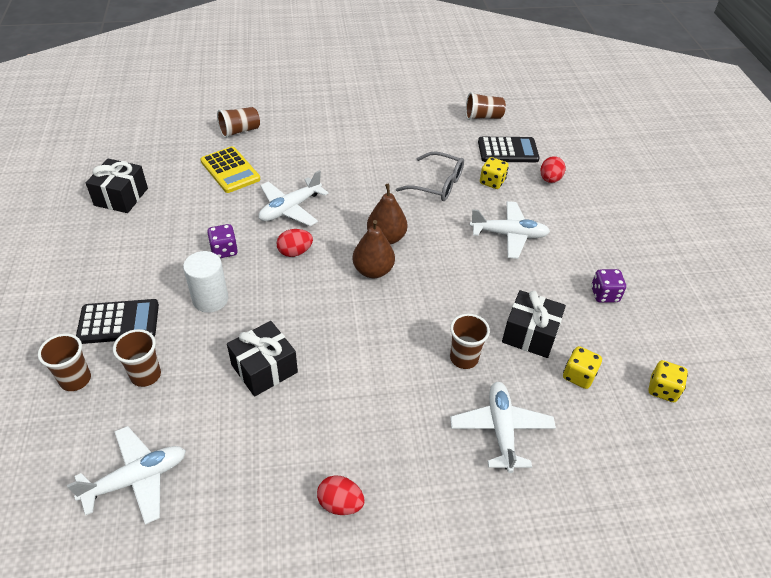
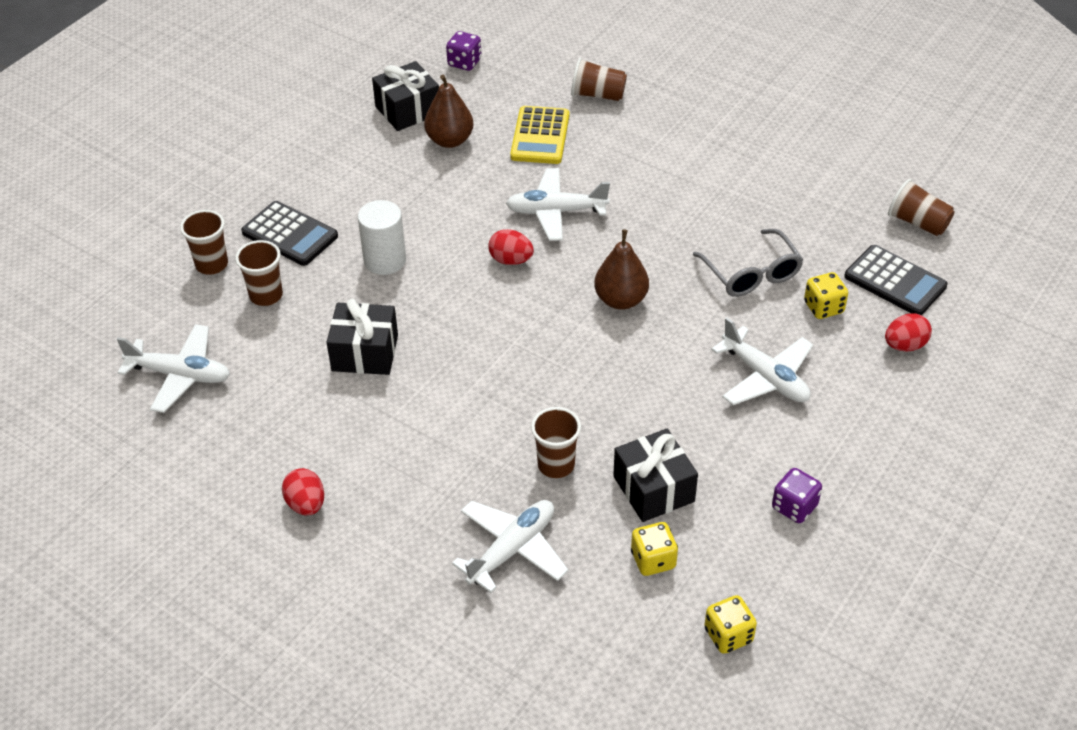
camera: 45 degrees right, 0 degrees up
purple dice [207,224,238,258] -> purple dice moved to [446,31,482,71]
brown pear [353,220,395,278] -> brown pear moved to [424,75,474,148]

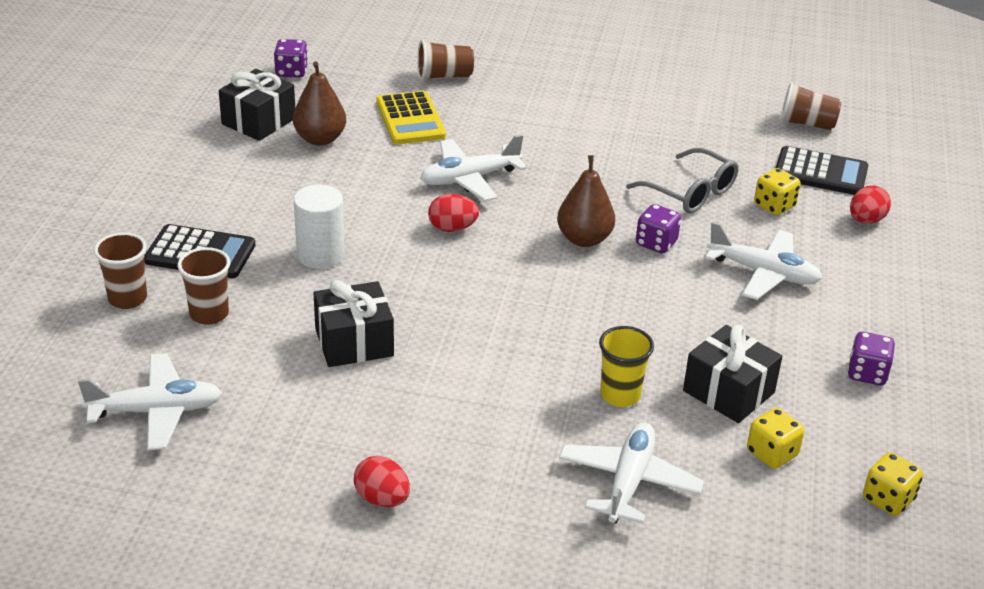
camera: 25 degrees left, 10 degrees down
brown cup [531,407,581,478] -> yellow cup [599,326,654,407]
none -> purple dice [636,204,681,253]

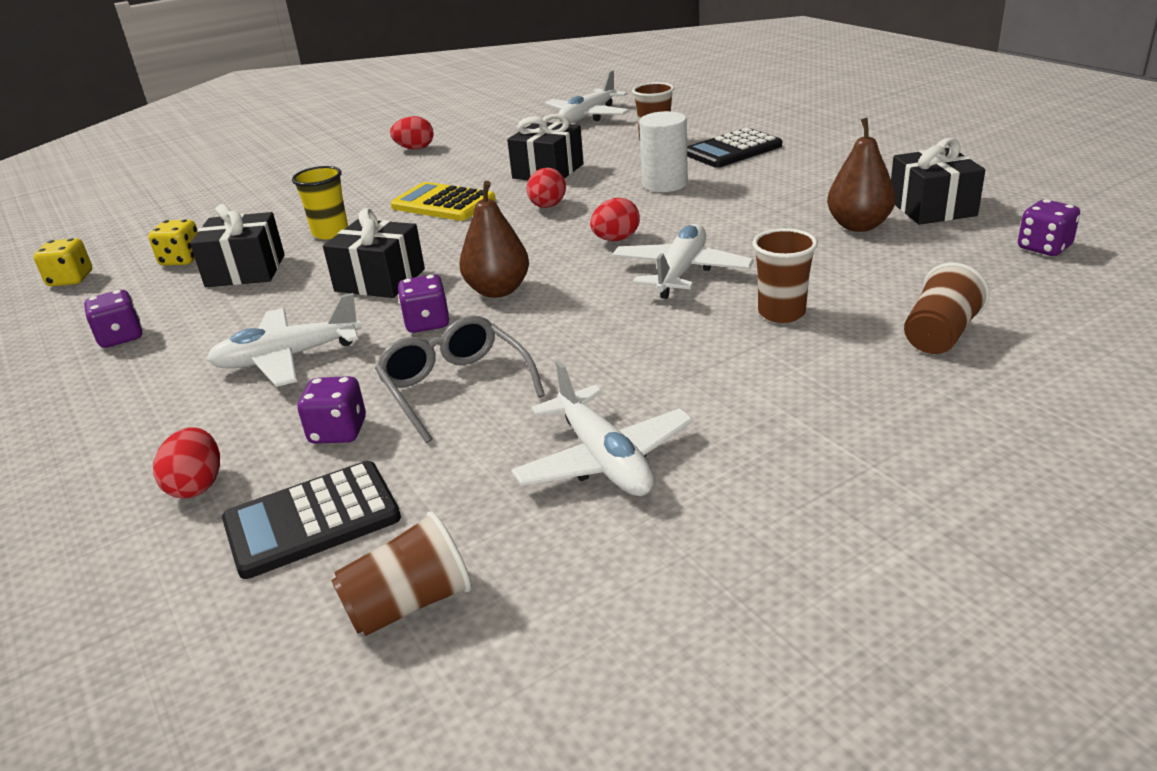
camera: 140 degrees right, 5 degrees down
brown cup [94,232,147,309] -> brown cup moved to [752,228,818,323]
yellow calculator [376,91,446,144] -> yellow calculator moved to [391,182,496,221]
white plane [559,422,704,524] -> white plane moved to [511,361,693,496]
grey glasses [626,148,739,213] -> grey glasses turned 60 degrees clockwise [375,316,545,443]
yellow dice [754,168,801,215] -> purple dice [297,376,366,444]
none -> black gift [323,208,425,298]
none -> red egg [527,168,566,208]

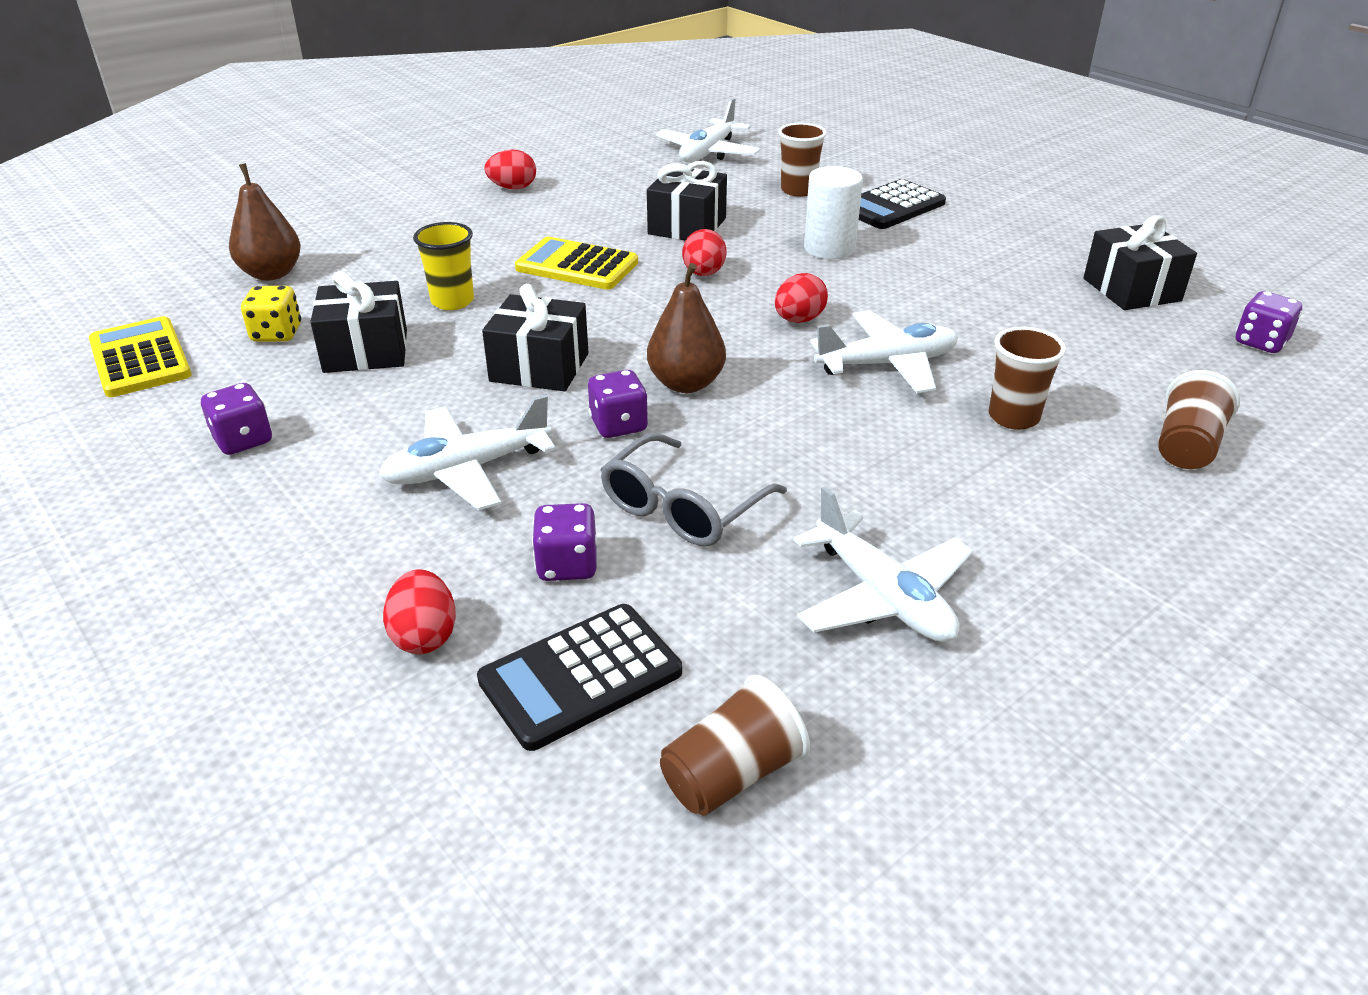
camera: 10 degrees left, 5 degrees up
yellow dice [34,238,92,286] -> yellow calculator [89,316,192,397]
grey glasses [375,316,545,443] -> grey glasses turned 105 degrees counterclockwise [600,433,787,546]
white plane [612,224,754,299] -> white plane turned 60 degrees clockwise [810,310,958,393]
brown pear [827,118,896,232] -> brown pear moved to [229,163,301,281]

